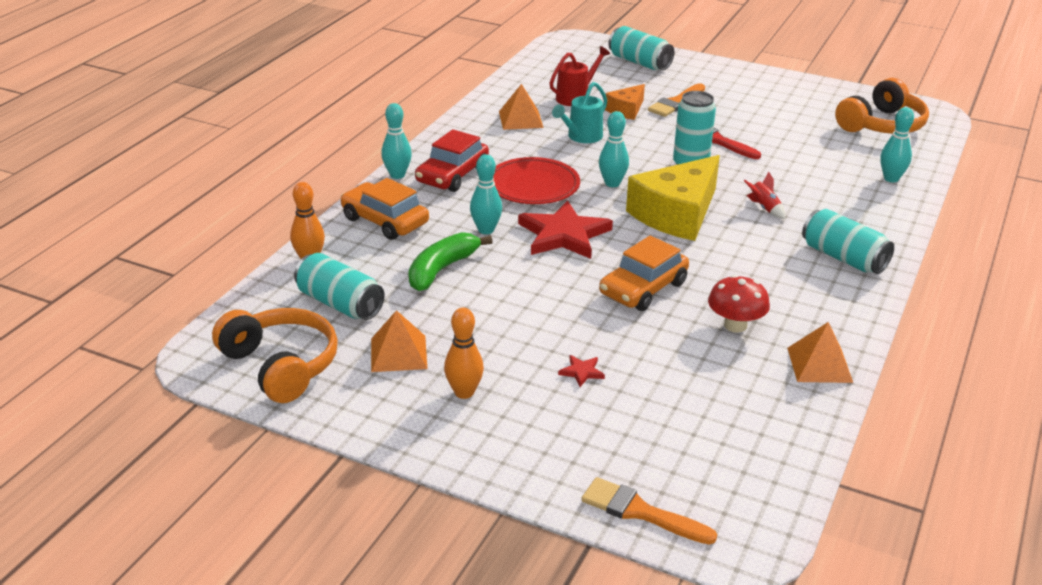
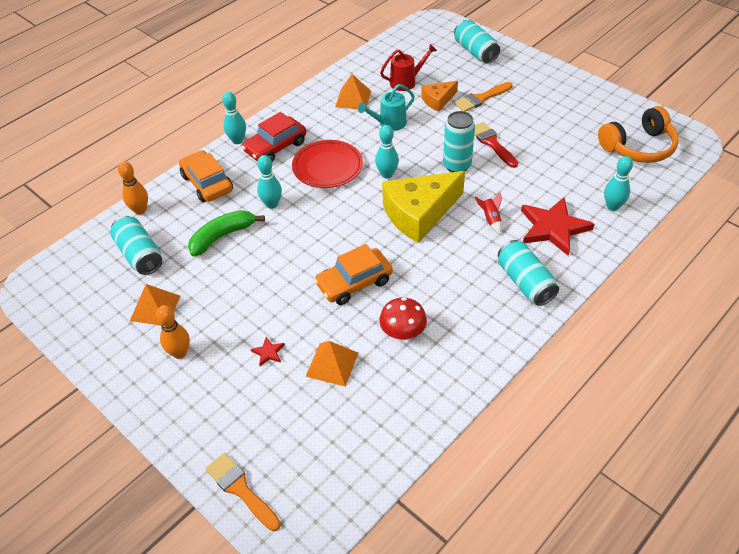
camera: 20 degrees right, 15 degrees up
orange headphones [212,308,338,403] -> none
red star [518,200,613,259] -> red star moved to [521,197,594,256]
orange pyramid [787,322,853,383] -> orange pyramid moved to [305,341,358,387]

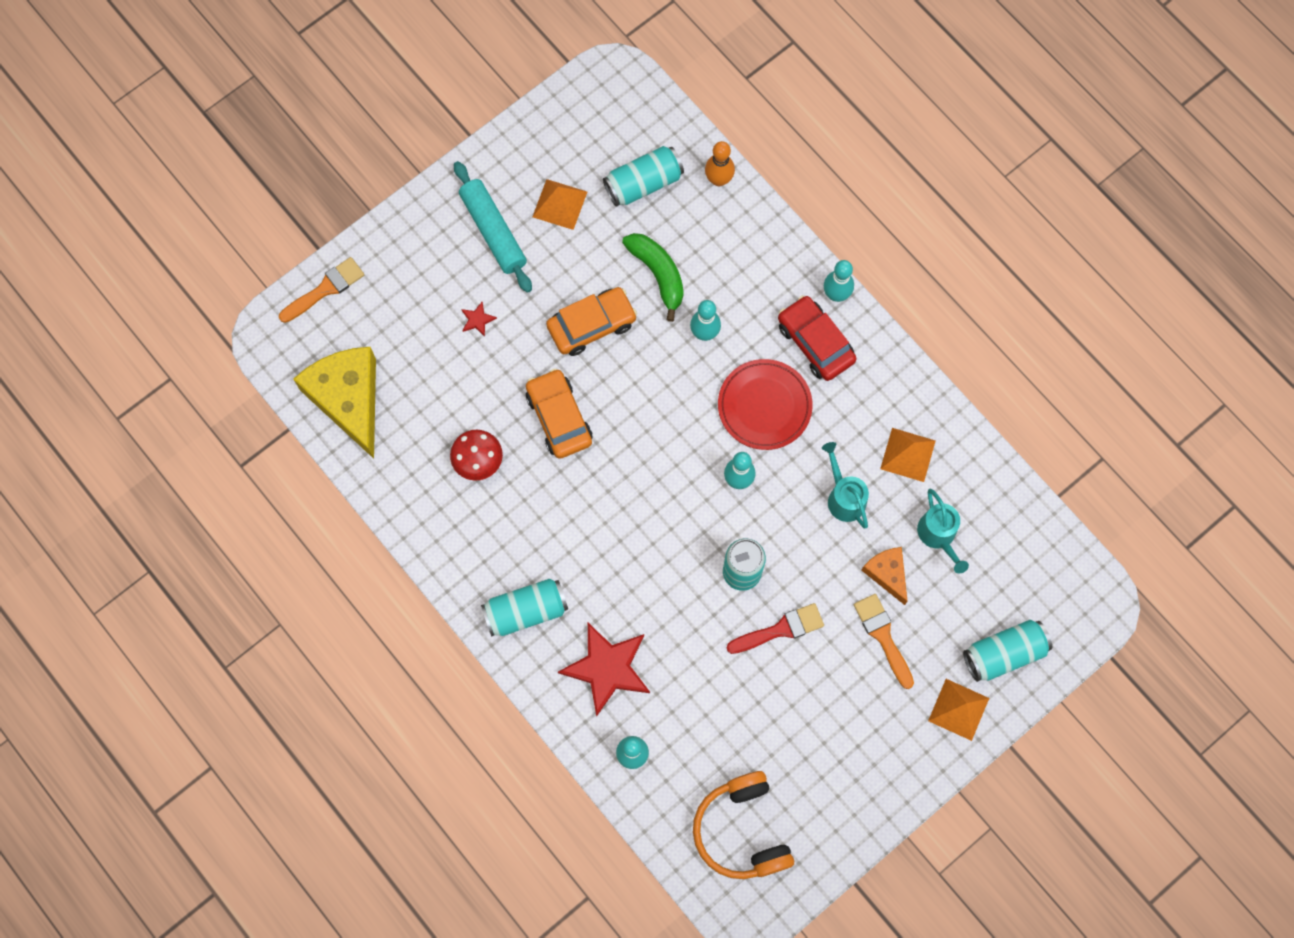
camera: 95 degrees right, 25 degrees up
orange bowling pin [156,305,190,359] -> turquoise rolling pin [454,161,532,293]
orange car [179,150,233,202] -> orange car moved to [546,287,637,356]
orange pyramid [305,341,358,387] -> orange pyramid moved to [928,679,989,741]
red watering can [380,44,437,91] -> turquoise watering can [917,488,969,573]
yellow cheese [382,171,465,243] -> yellow cheese moved to [293,347,376,459]
red rocket [475,192,502,234] -> none

